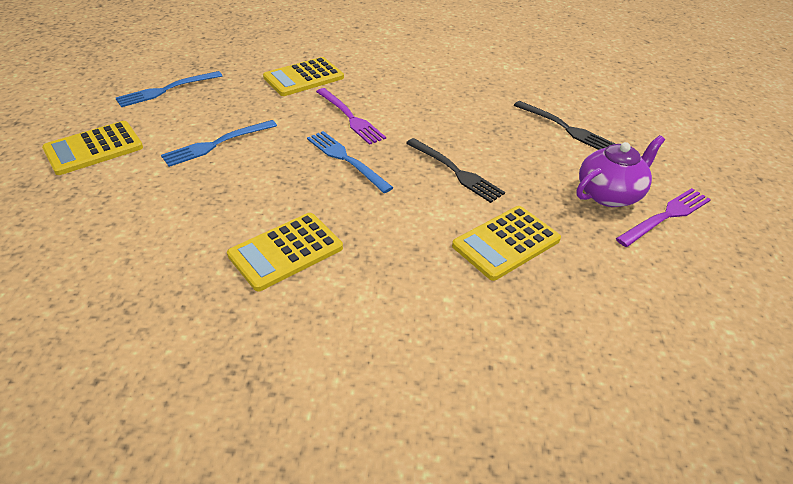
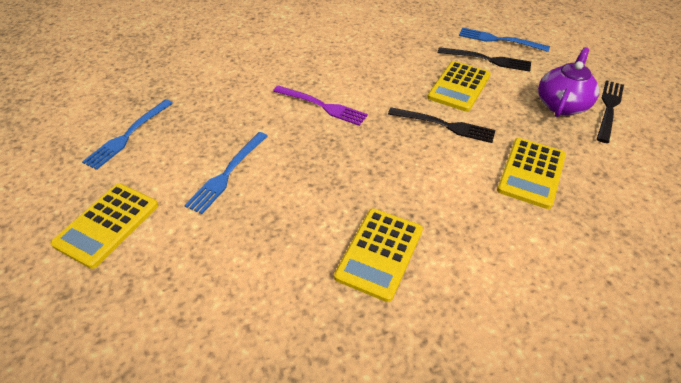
camera: 25 degrees left, 5 degrees up
yellow calculator [263,57,344,96] -> yellow calculator moved to [427,61,491,112]
blue fork [307,131,394,193] -> blue fork moved to [459,28,550,52]
purple fork [616,188,711,247] -> black fork [597,80,624,143]

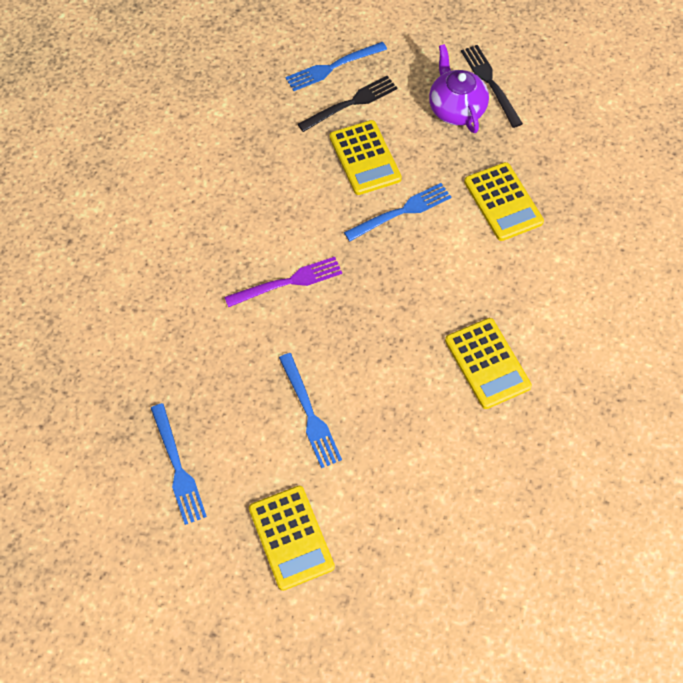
camera: 50 degrees left, 15 degrees up
black fork [388,107,495,143] -> blue fork [344,183,451,241]

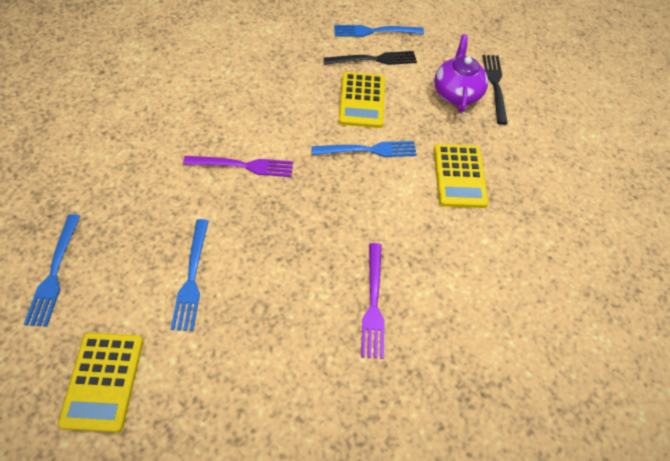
camera: 20 degrees right, 5 degrees down
yellow calculator [445,318,532,409] -> purple fork [361,243,384,359]

